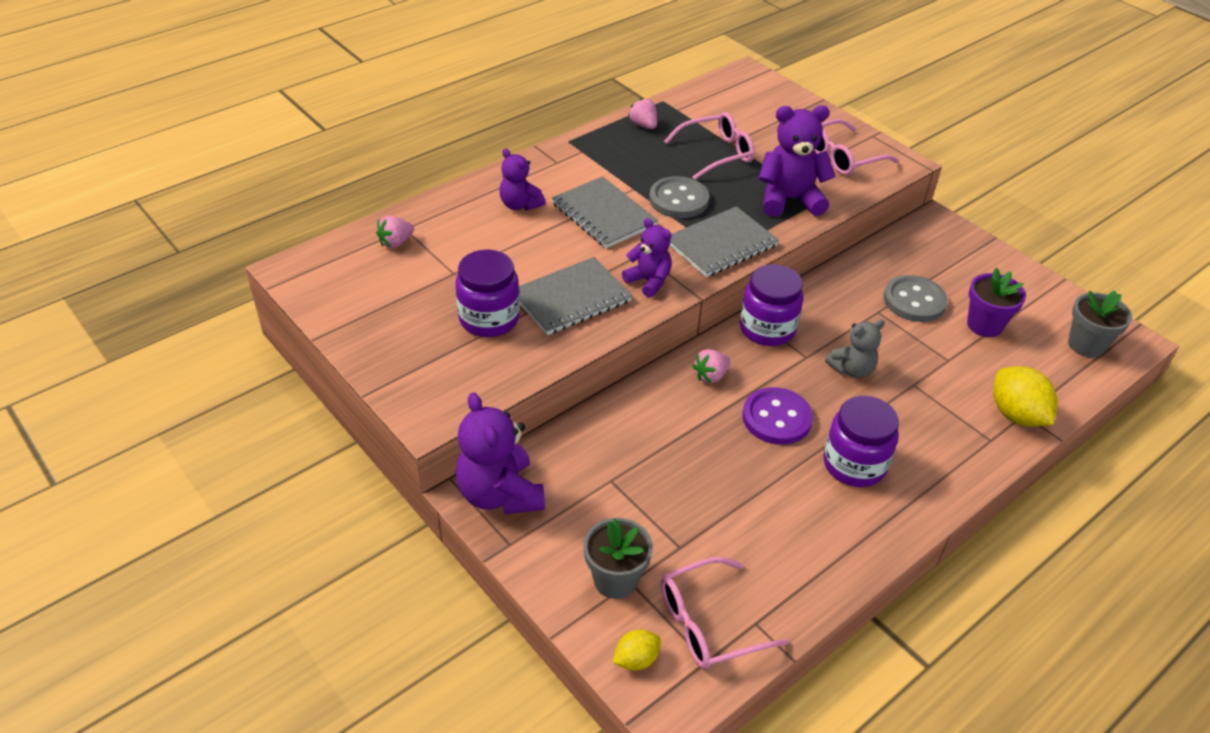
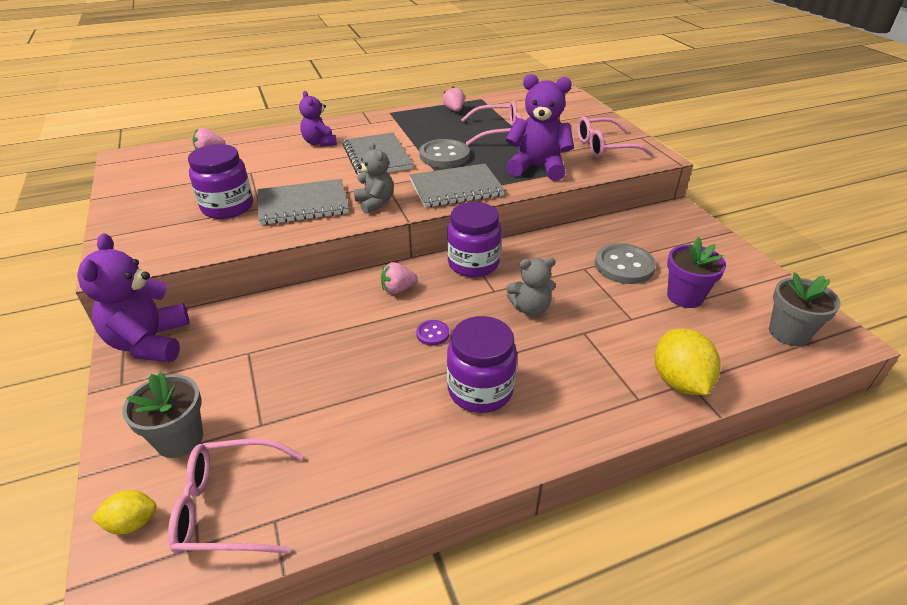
camera: 20 degrees right, 5 degrees down
purple teddy bear [622,218,672,298] -> grey teddy bear [354,142,393,214]
purple button [742,387,813,445] -> purple button [416,320,449,346], size x0.49

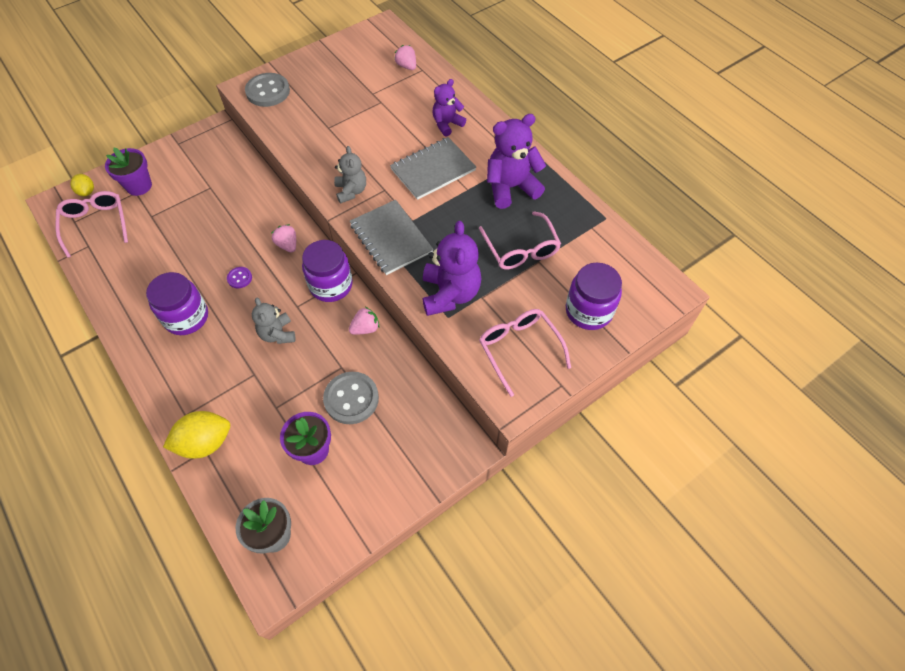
camera: 75 degrees right, 20 degrees up
purple teddy bear [77,233,190,362] -> purple teddy bear moved to [487,114,546,209]
grey flower pot [122,372,203,458] -> purple flower pot [105,148,152,196]
purple jar [188,144,253,219] -> purple jar moved to [566,263,622,330]
grey notebook [257,179,349,225] -> none
grey teddy bear [354,142,393,214] -> grey teddy bear turned 60 degrees counterclockwise [334,146,366,203]
grey button [419,139,470,168] -> grey button moved to [245,73,290,107]
pink strawberry [443,86,465,112] -> pink strawberry moved to [349,307,379,335]

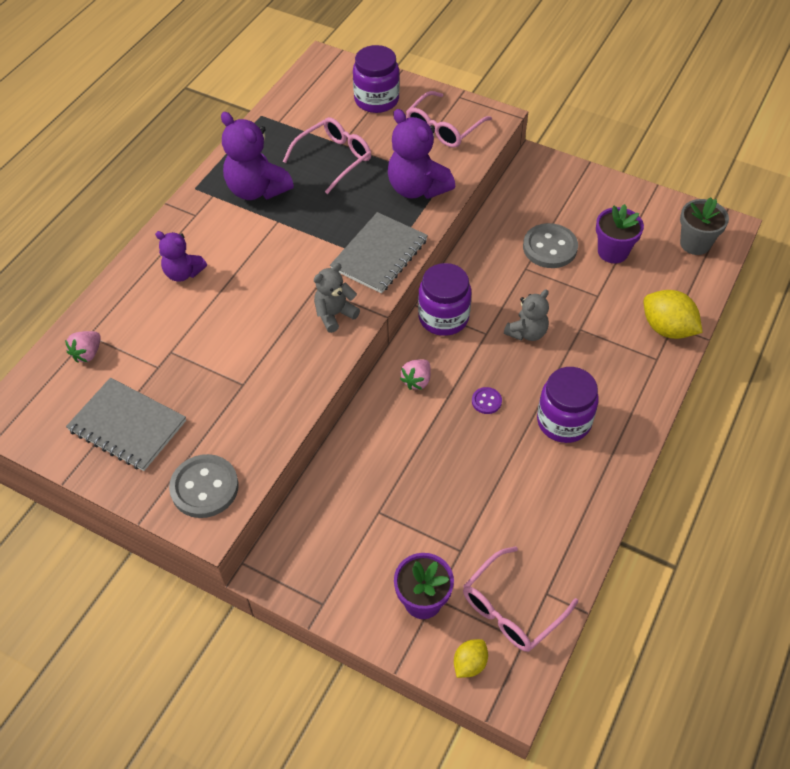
camera: 115 degrees left, 5 degrees down
pink strawberry [349,307,379,335] -> none
grey notebook [390,137,476,200] -> grey notebook moved to [66,378,186,471]
purple teddy bear [422,221,481,316] -> purple teddy bear turned 105 degrees counterclockwise [388,109,455,199]

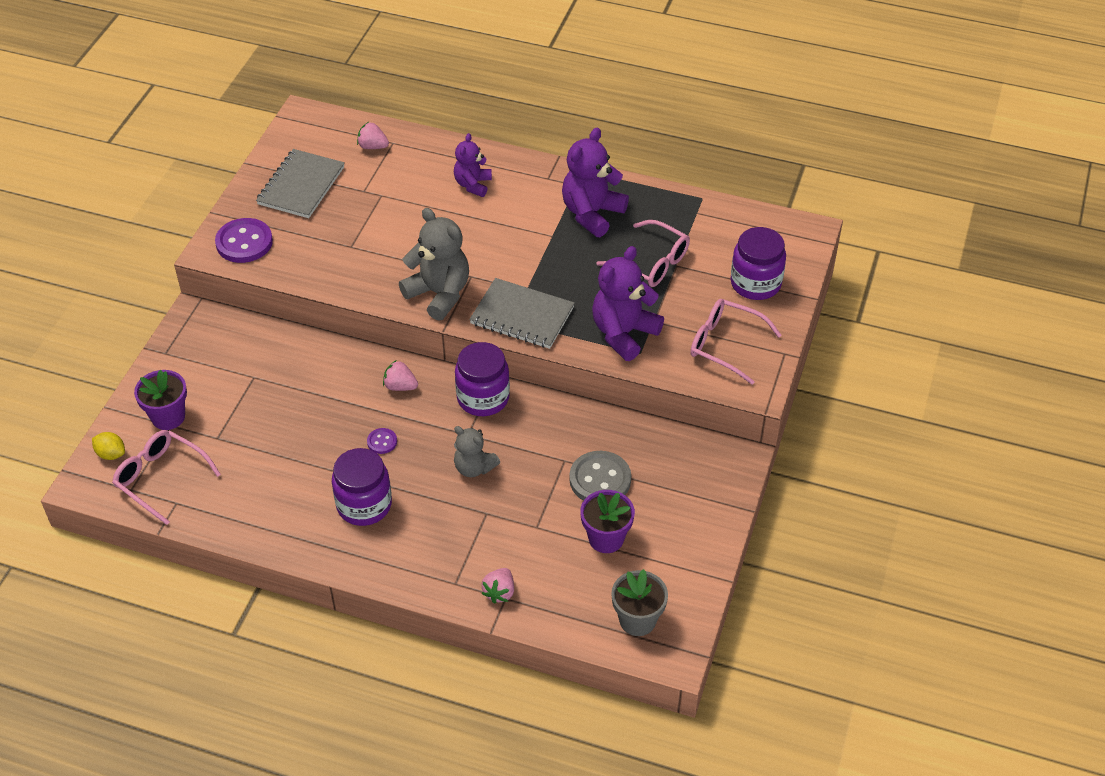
camera: 80 degrees right, 5 degrees down
grey button [169,454,239,518] -> purple button [215,218,273,263]
grey teddy bear [314,263,360,333] -> grey teddy bear [399,208,469,321], size x1.63
yellow lemon [644,290,703,339] -> pink strawberry [482,568,514,604]

